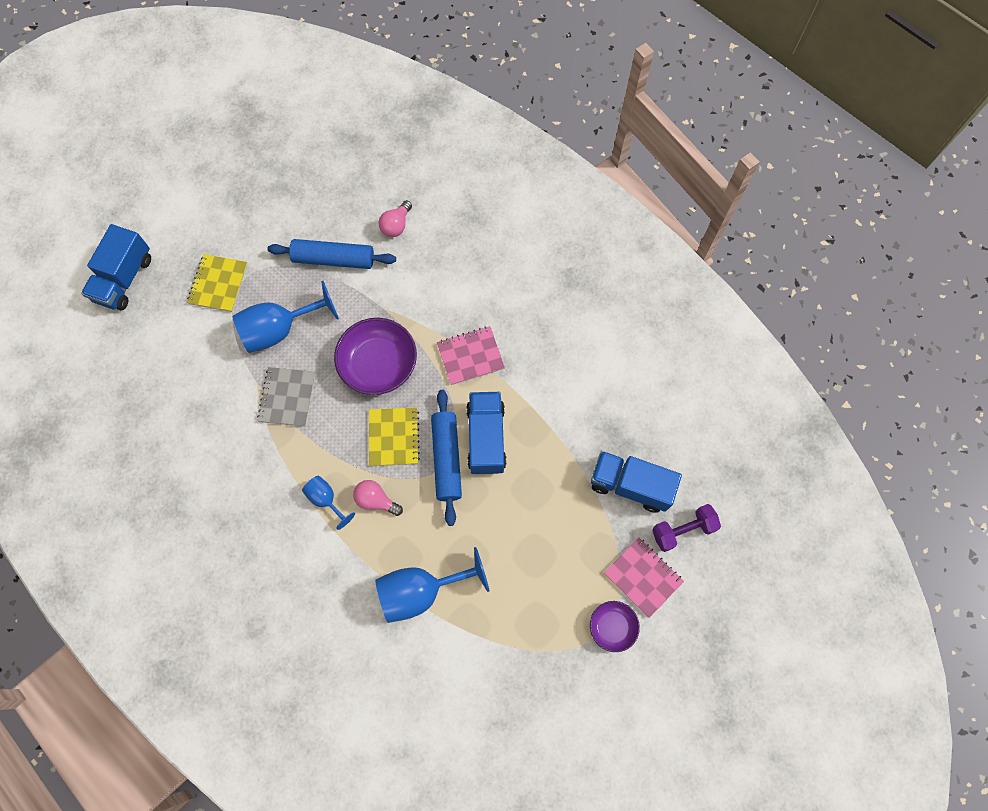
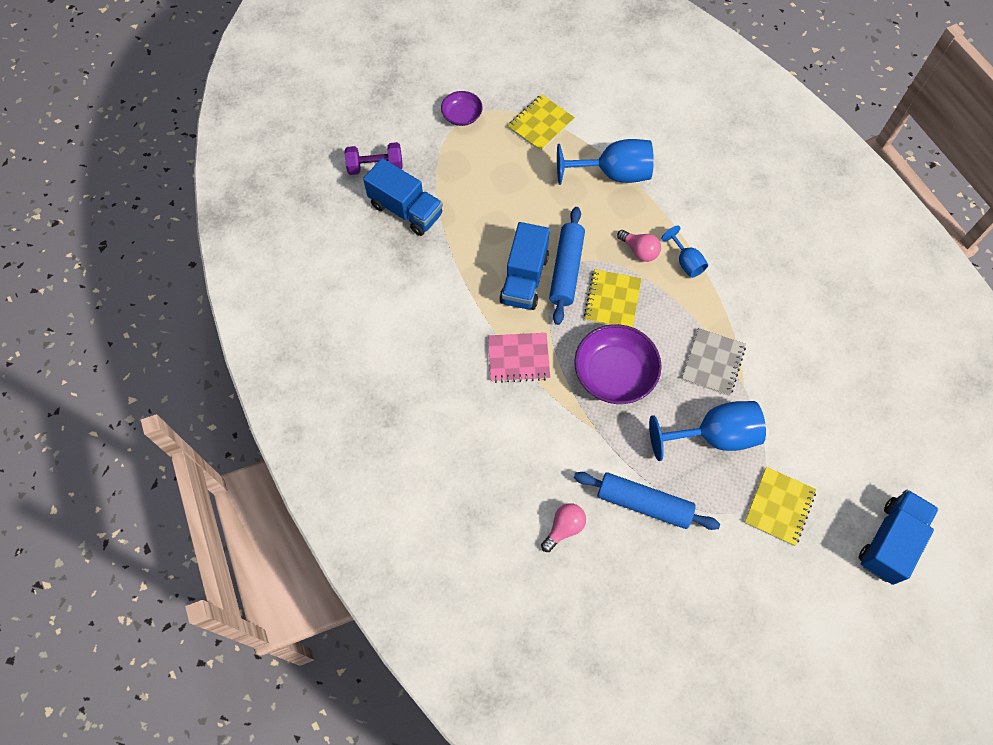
camera: 165 degrees left, 5 degrees down
pink notebook [604,538,684,618] -> none
none -> yellow notebook [508,94,575,151]

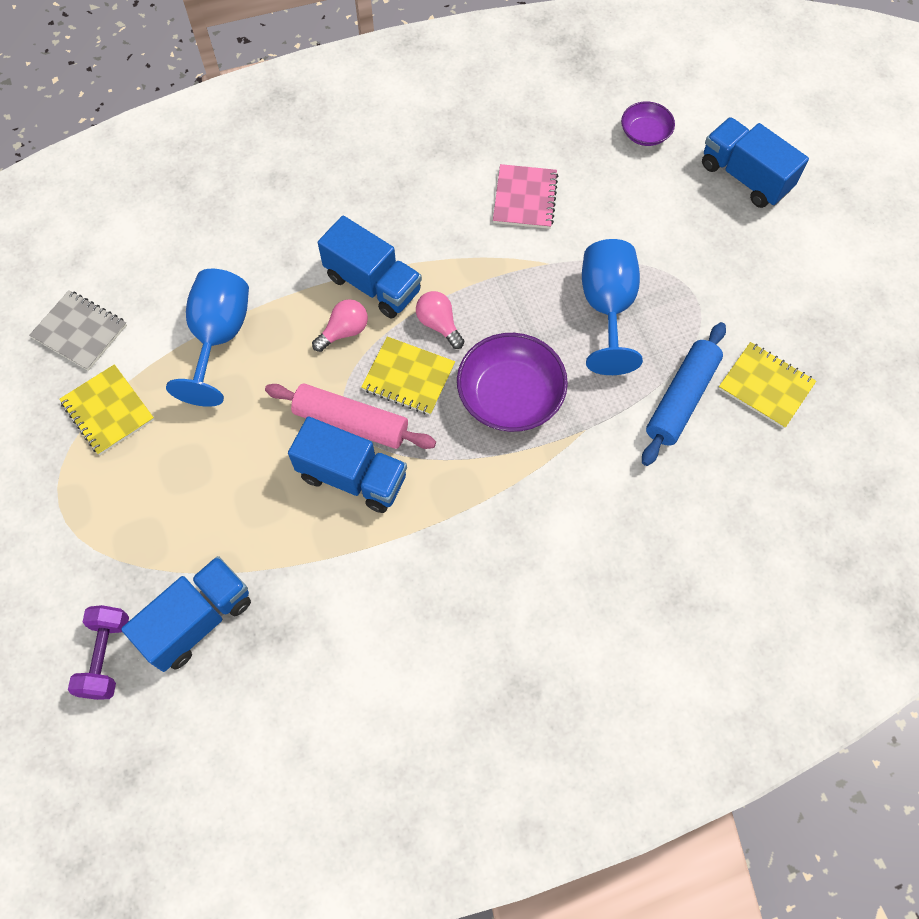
camera: 80 degrees left, 0 degrees up
purple bowl [441,91,483,126] -> purple bowl moved to [621,102,675,146]
pink notebook [488,333,550,383] -> pink notebook moved to [493,164,558,229]
pink light bulb [541,503,586,552] -> pink light bulb moved to [416,291,464,349]
blue rolling pin [549,207,585,325] -> pink rolling pin [265,383,436,449]
blue goblet [661,225,708,278] -> blue truck [318,216,422,319]
grey notebook [682,328,746,396] -> grey notebook moved to [29,290,127,371]
yellow notebook [744,467,816,546] -> yellow notebook moved to [718,342,816,429]

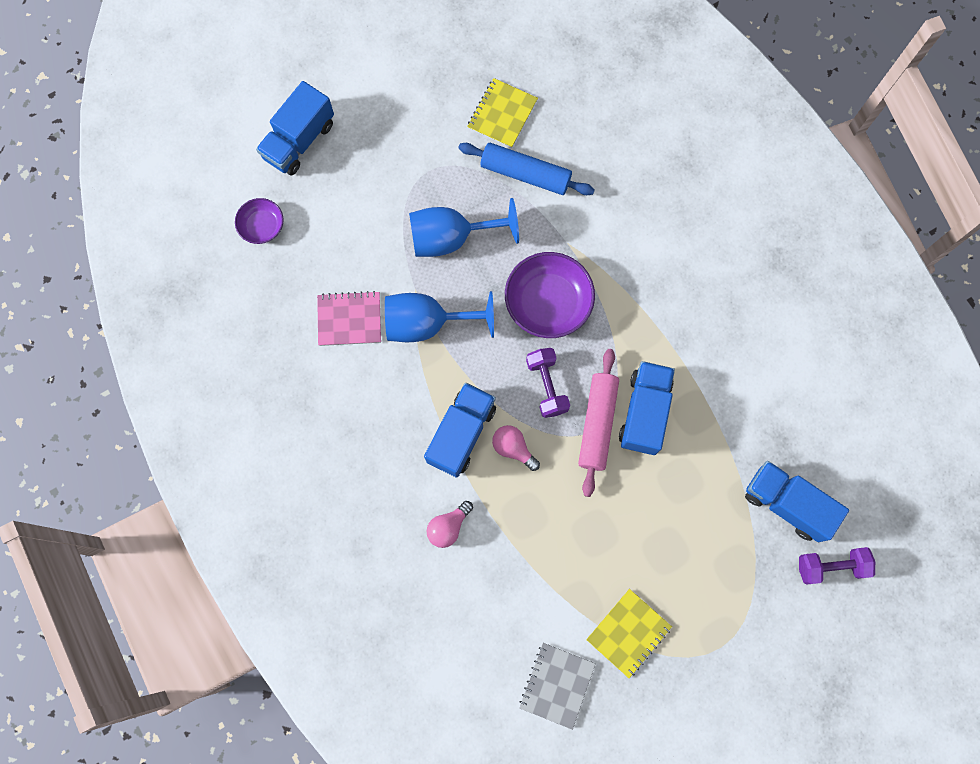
camera: 100 degrees left, 10 degrees up
blue goblet [166,269,249,407] -> blue goblet moved to [385,291,494,342]
yellow notebook [361,336,455,415] -> purple dumbbell [526,348,570,418]
pink light bulb [416,291,464,349] -> pink light bulb moved to [426,501,473,548]

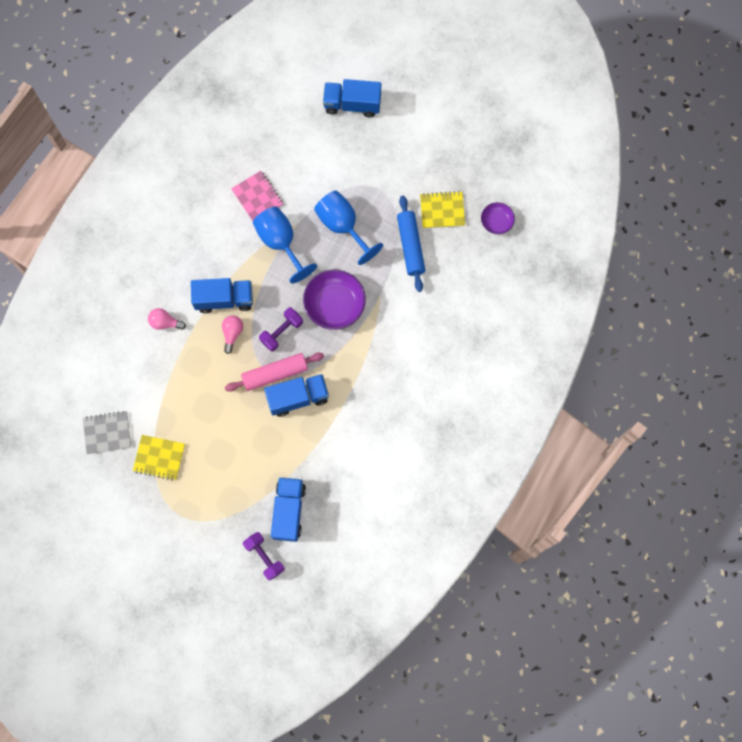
camera: 60 degrees right, 0 degrees up
purple bowl [235,198,284,244] -> purple bowl moved to [481,202,515,234]

